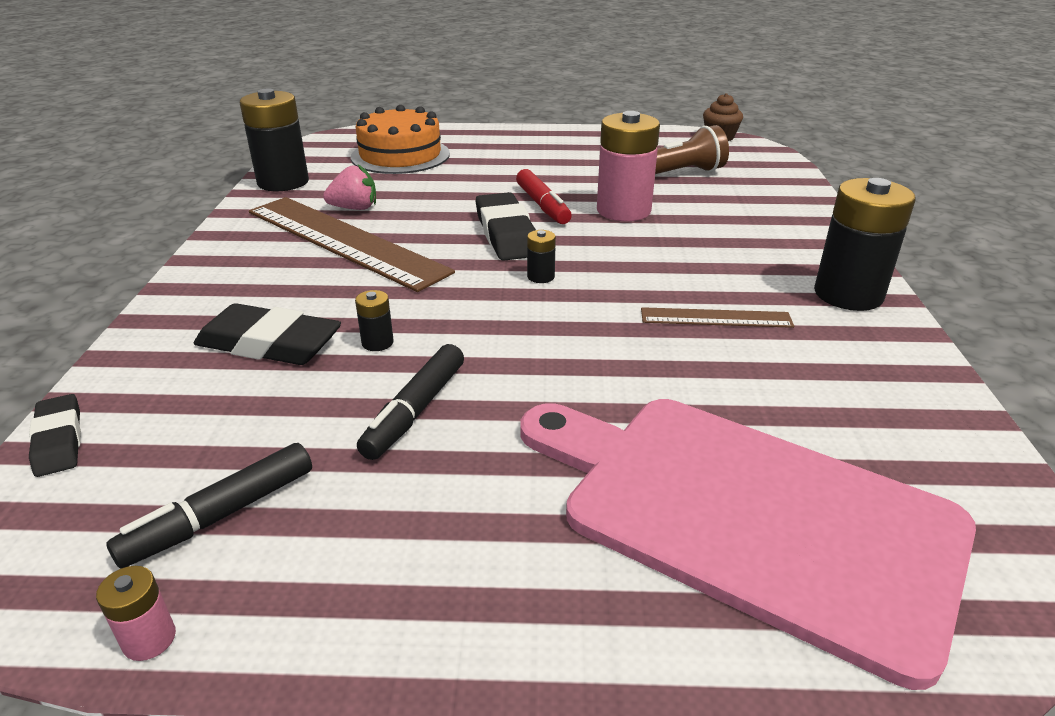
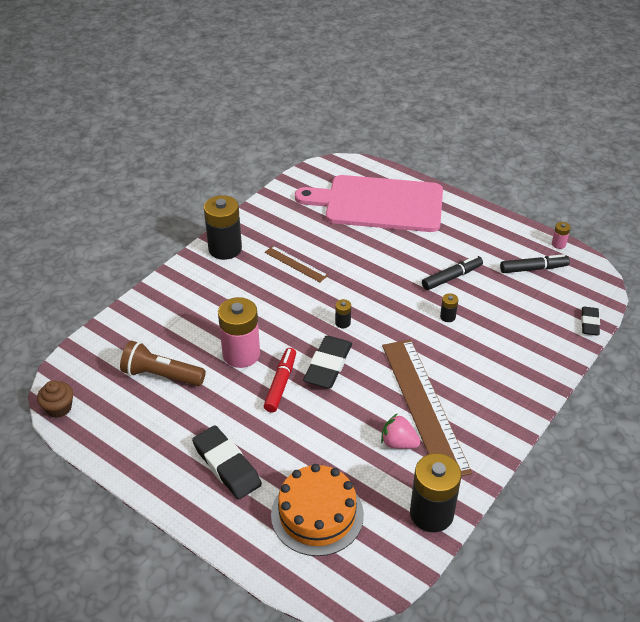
camera: 145 degrees left, 10 degrees up
black eraser [194,303,341,365] -> black eraser moved to [192,426,262,499]
pink cutting board [520,399,976,690] -> pink cutting board turned 120 degrees clockwise [295,175,443,232]

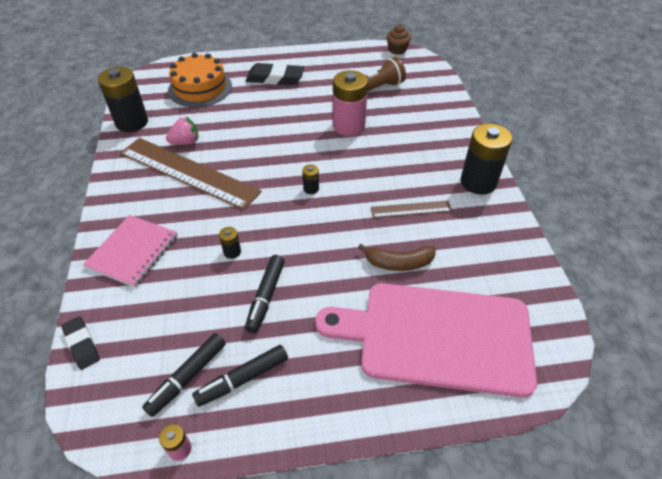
camera: 135 degrees right, 5 degrees up
red marker [264,348,296,413] -> none
pink cutting board [295,175,443,232] -> pink cutting board turned 135 degrees counterclockwise [315,283,537,398]
black eraser [303,336,352,389] -> none
none -> pink notebook [83,215,178,287]
none -> black marker [192,345,288,407]
none -> brown banana [358,244,436,271]

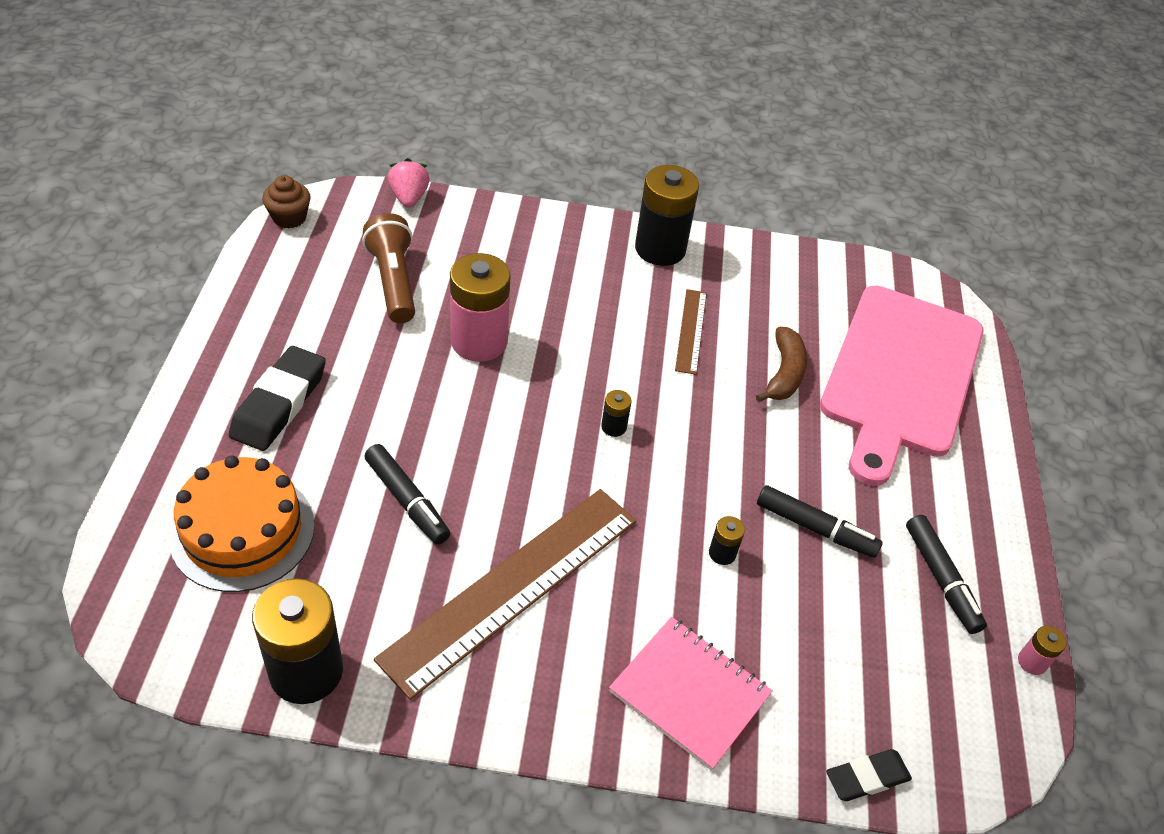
camera: 80 degrees left, 0 degrees up
black marker [142,333,226,417] -> black marker moved to [364,444,450,545]
pink strawberry [166,117,199,145] -> pink strawberry moved to [388,158,429,208]

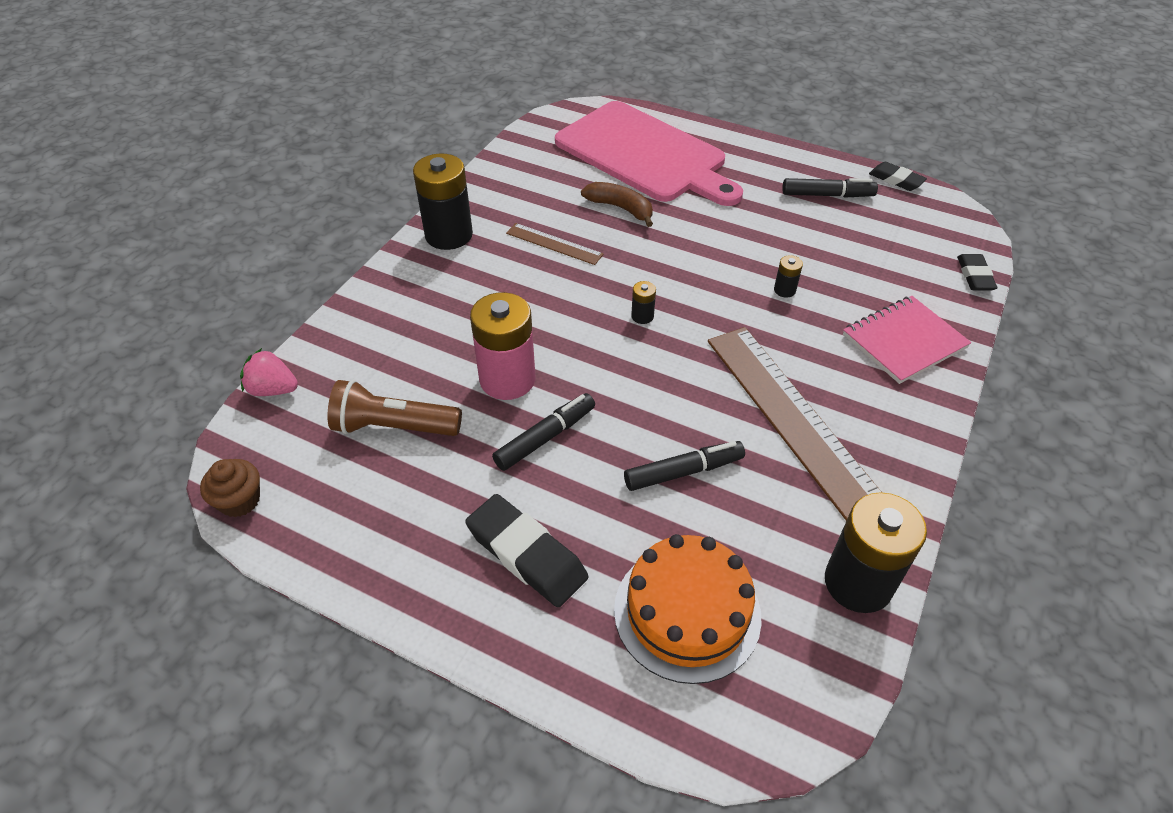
camera: 65 degrees left, 0 degrees up
black marker [757,485,882,558] -> black marker moved to [492,393,595,471]
pink battery [1018,626,1066,675] -> black eraser [869,162,927,191]

